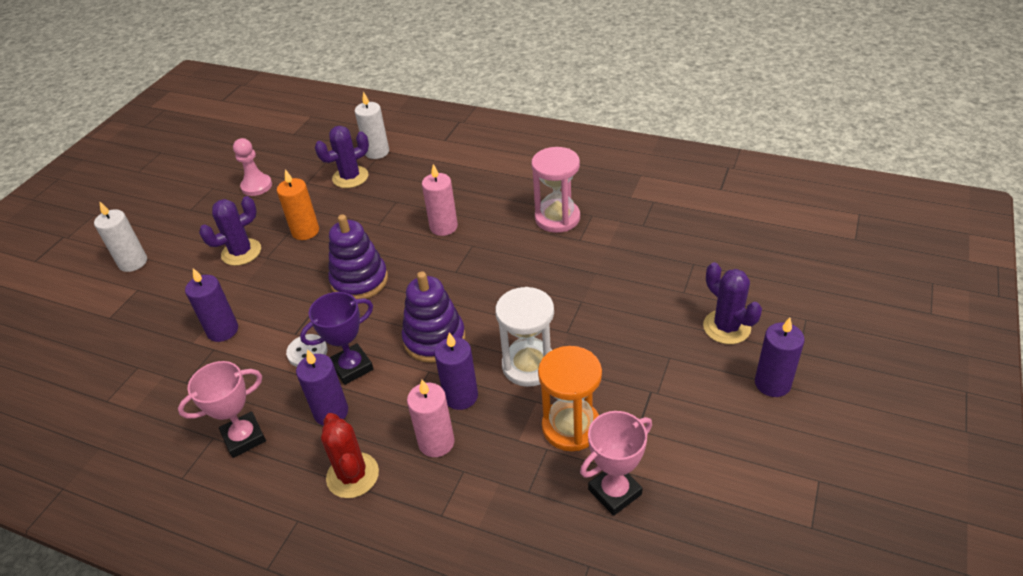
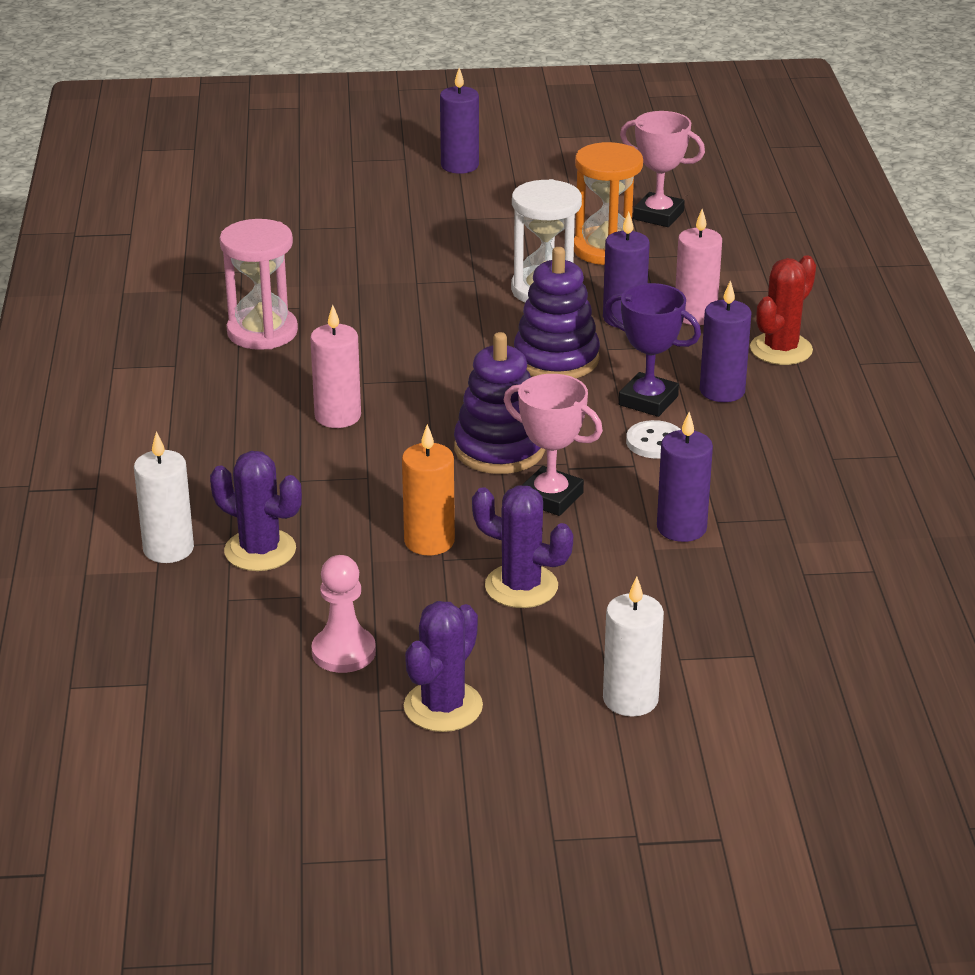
camera: 120 degrees left, 10 degrees down
pink trophy [178,361,266,458] -> pink trophy moved to [504,374,603,516]
purple cactus [703,262,762,344] -> purple cactus moved to [404,601,483,732]

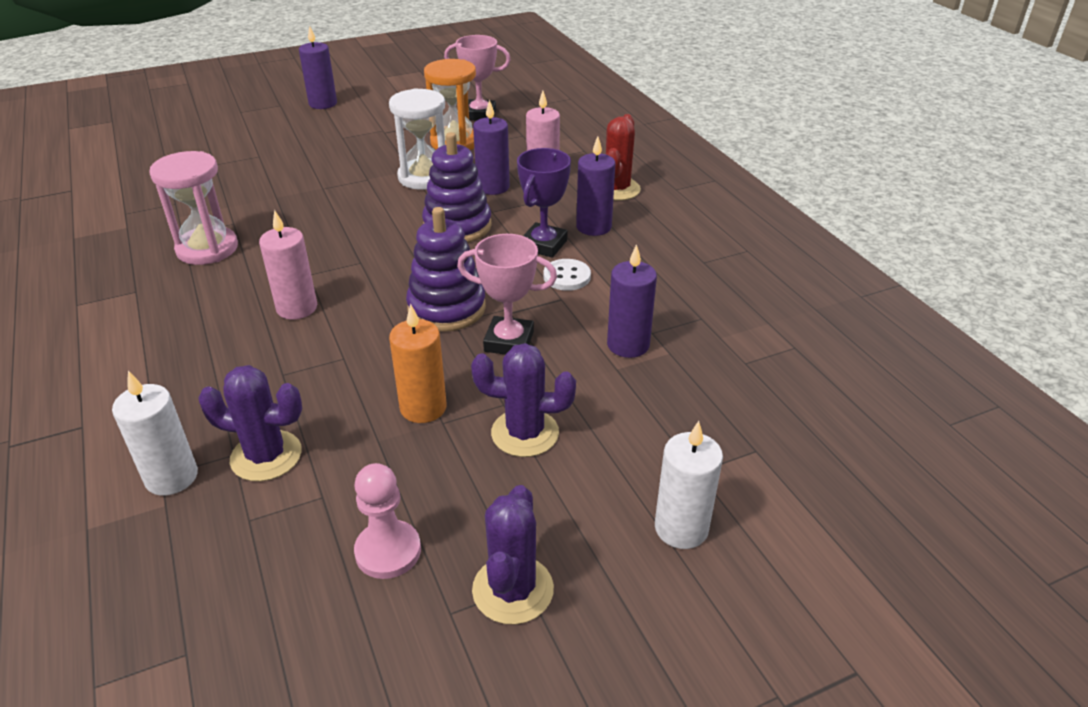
camera: 20 degrees left, 5 degrees up
purple trophy [605,283,701,417] -> purple trophy turned 75 degrees counterclockwise [517,148,571,258]

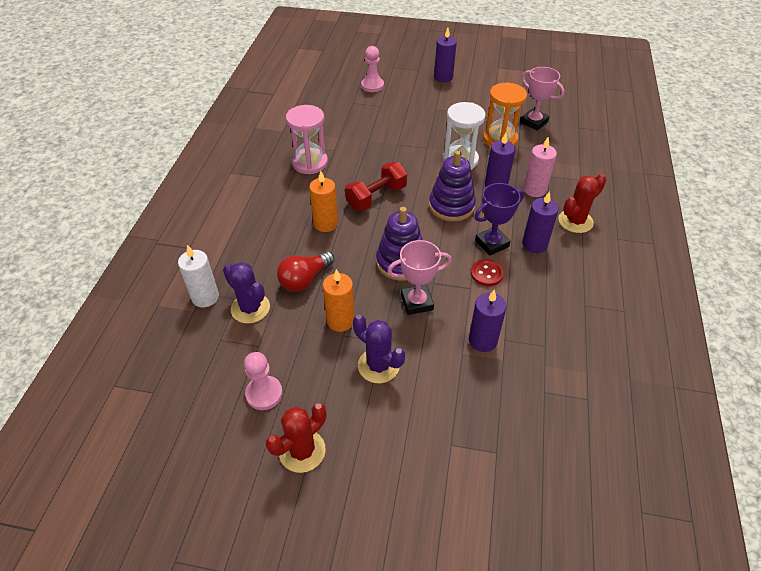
camera: 35 degrees right, 10 degrees up
pink candle [259,210,317,320] -> orange candle [309,171,338,232]
pink trophy [457,234,557,355] -> pink trophy turned 60 degrees counterclockwise [387,240,452,315]
purple cactus [472,485,554,625] -> red cactus [266,403,326,473]
white button [543,259,591,291] -> red button [471,259,504,286]
white candle [655,421,723,549] -> none
none -> red light bulb [277,251,334,292]
none -> red dumbbell [345,162,407,211]
none -> pink pawn [361,46,384,92]

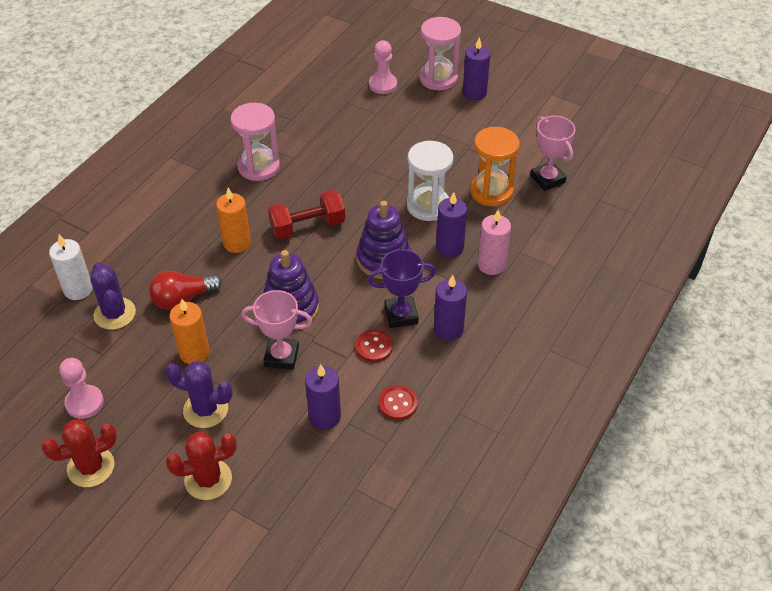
camera: 20 degrees right, 0 degrees up
purple cactus [353,314,405,383] -> purple cactus turned 45 degrees counterclockwise [166,361,233,428]
red cactus [559,174,606,233] -> red cactus moved to [166,432,237,500]
none -> red button [379,385,418,420]
none -> pink hourglass [419,17,461,90]

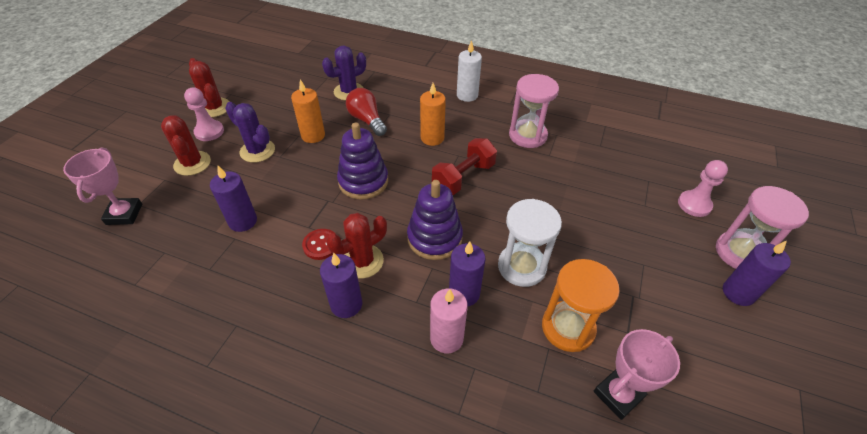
camera: 80 degrees right, 0 degrees up
white candle [49,235,93,300] -> white candle moved to [457,40,482,102]
pink pawn [59,358,104,419] -> pink pawn moved to [184,87,224,141]
purple cactus [166,361,233,428] -> purple cactus turned 60 degrees counterclockwise [225,102,275,163]
pink trophy [241,290,312,370] -> pink trophy moved to [63,148,142,225]
red dumbbell [268,190,345,239] -> red dumbbell turned 75 degrees clockwise [432,138,497,195]
purple trophy [368,249,436,328] -> red cactus [326,213,387,278]
red button [379,385,418,420] -> none

